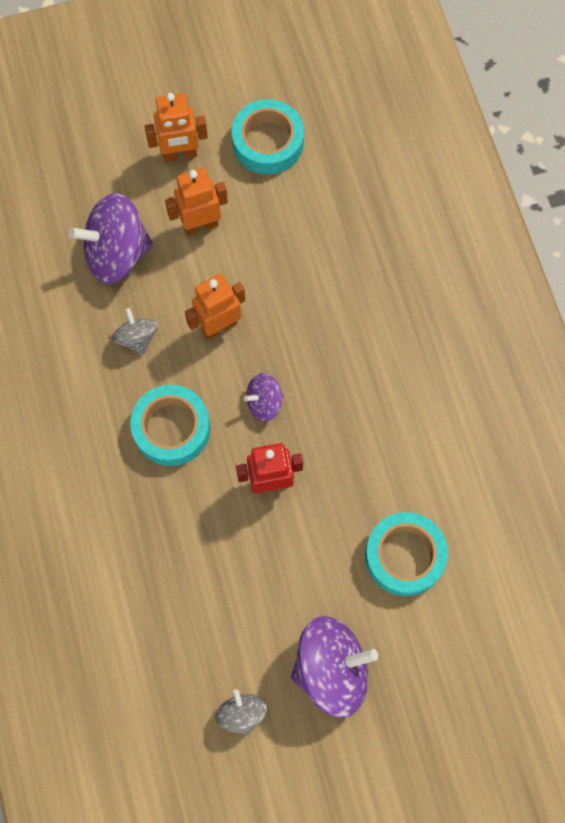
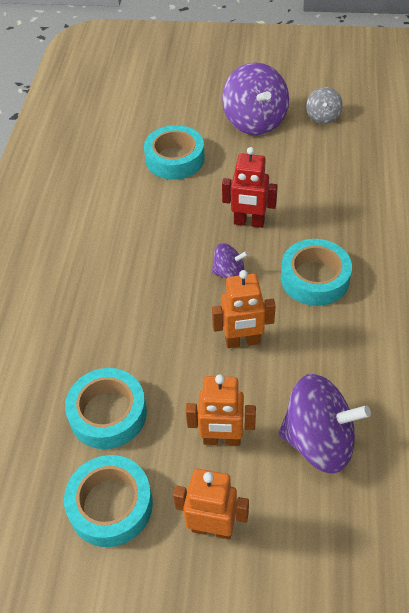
camera: 155 degrees left, 20 degrees down
grey spinning top [112,308,158,355] -> none
purple spinning top [291,616,378,718] -> purple spinning top turned 120 degrees counterclockwise [222,62,289,135]
none -> turquoise tape [65,368,147,449]

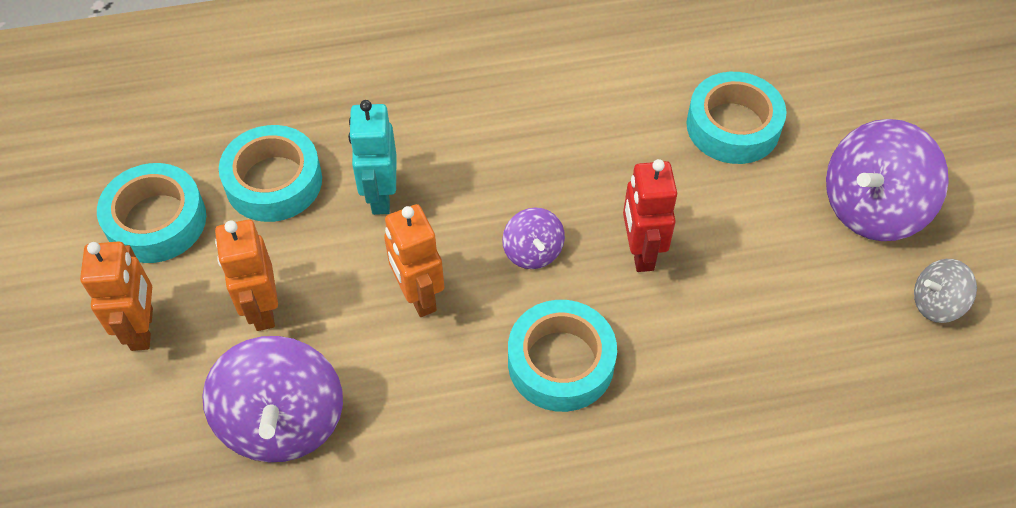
camera: 70 degrees right, 5 degrees up
none -> turquoise robot [348,100,396,215]

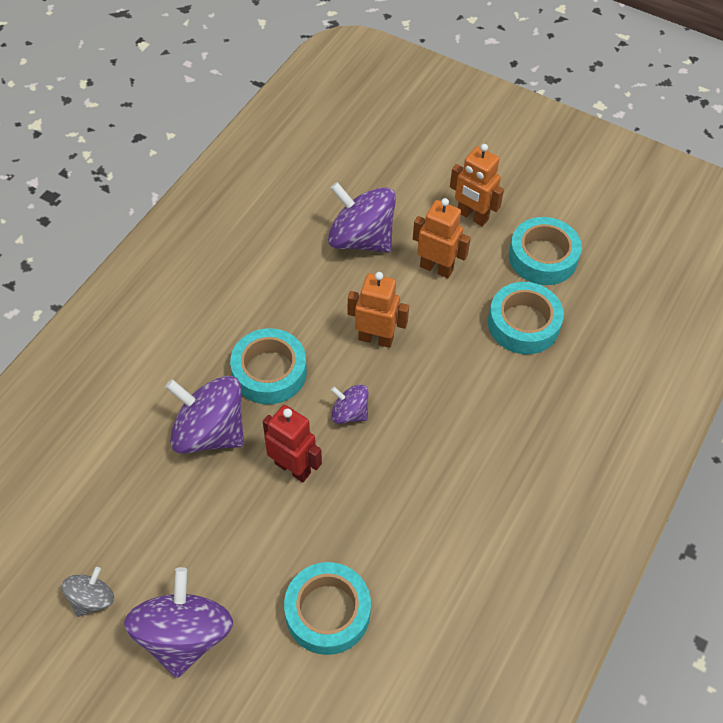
camera: 130 degrees right, 0 degrees up
turquoise robot [348,100,396,215] -> none
none -> purple spinning top [165,376,244,454]

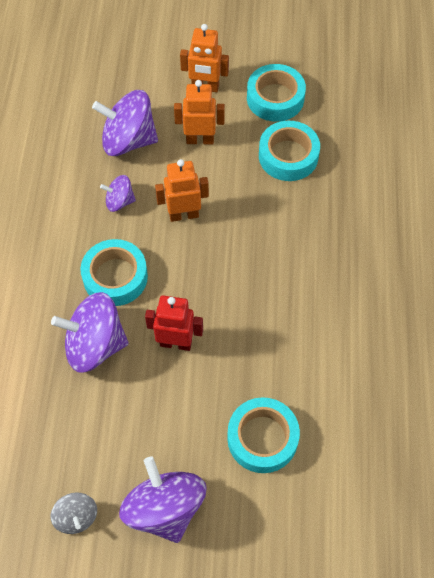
camera: 25 degrees left, 5 degrees up
grey spinning top [62,567,114,617] -> grey spinning top turned 150 degrees clockwise [51,492,97,534]
purple spinning top [331,384,368,424] -> purple spinning top moved to [100,175,136,212]

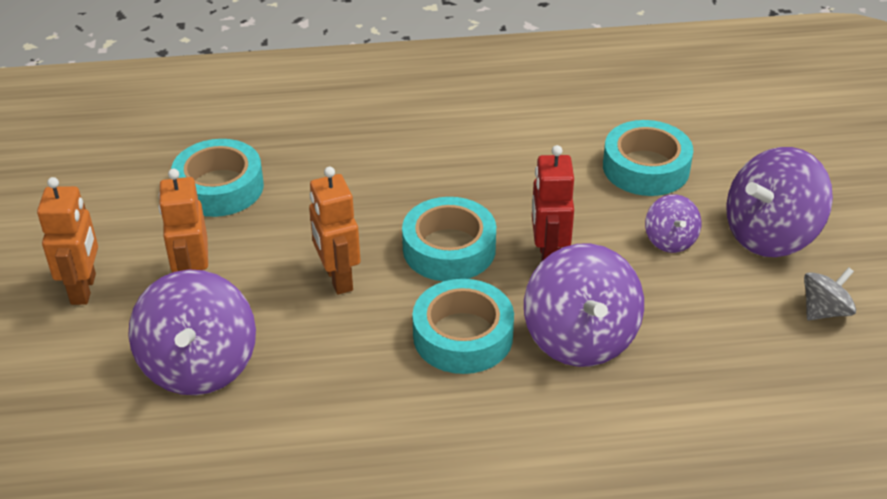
camera: 100 degrees left, 20 degrees down
purple spinning top [100,175,136,212] -> purple spinning top moved to [645,194,701,253]
turquoise tape [247,64,306,122] -> turquoise tape moved to [402,197,496,281]

